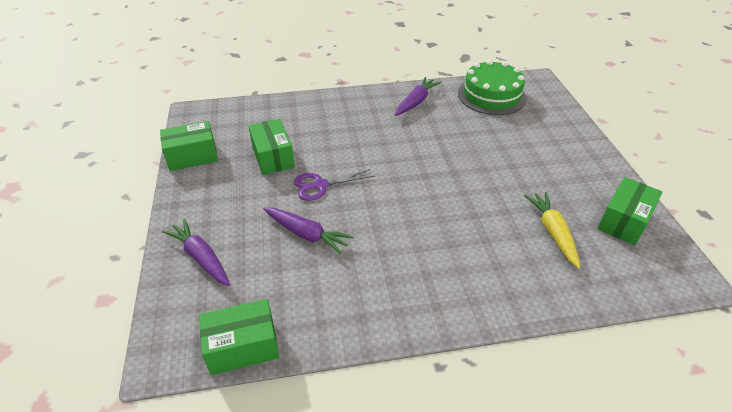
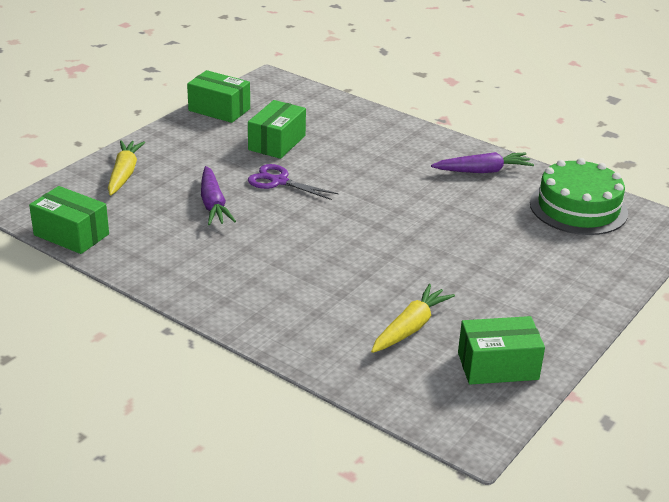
camera: 45 degrees right, 10 degrees down
purple carrot [162,219,230,286] -> yellow carrot [108,140,145,196]

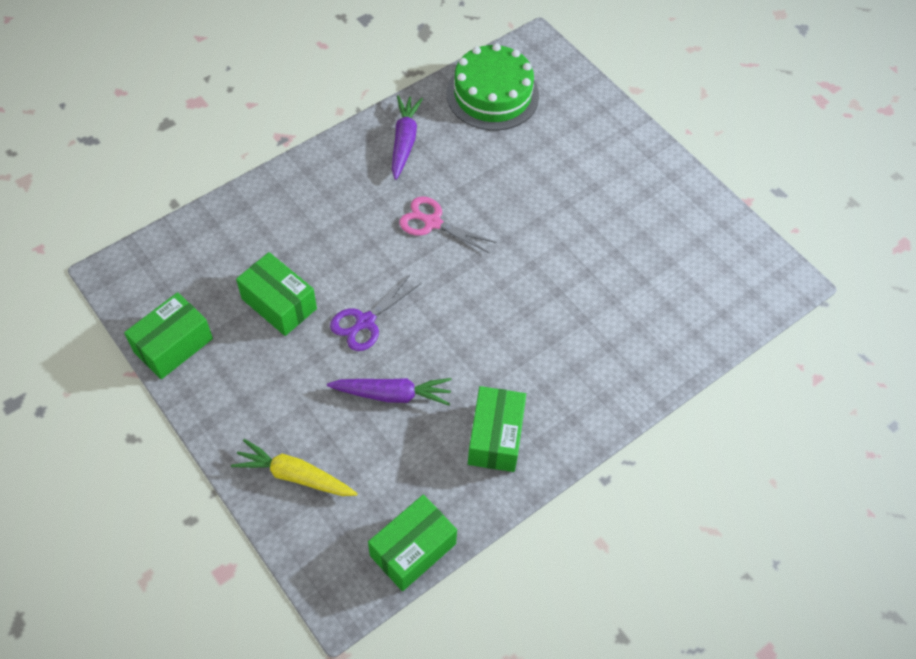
camera: 75 degrees left, 25 degrees up
yellow carrot [371,284,455,353] -> none
green box [458,316,545,385] -> green box moved to [468,386,526,472]
none -> pink scissors [399,196,496,253]

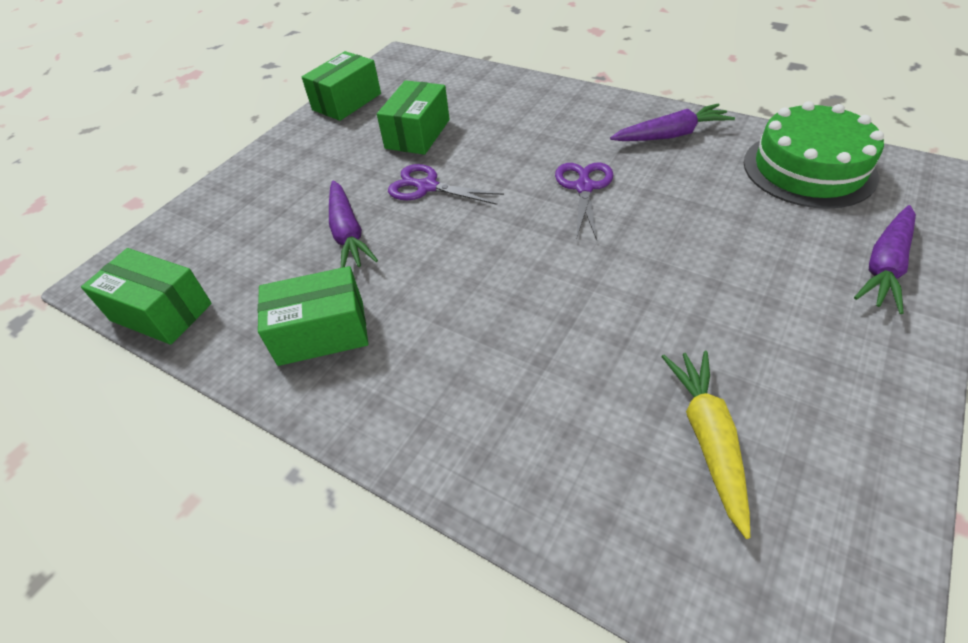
camera: 75 degrees right, 10 degrees down
green box [124,292,213,379] -> green box turned 75 degrees counterclockwise [302,51,381,121]
yellow carrot [231,439,358,496] -> yellow carrot moved to [661,351,751,539]
pink scissors [399,196,496,253] -> purple scissors [555,163,613,240]
none -> purple carrot [854,205,916,314]

